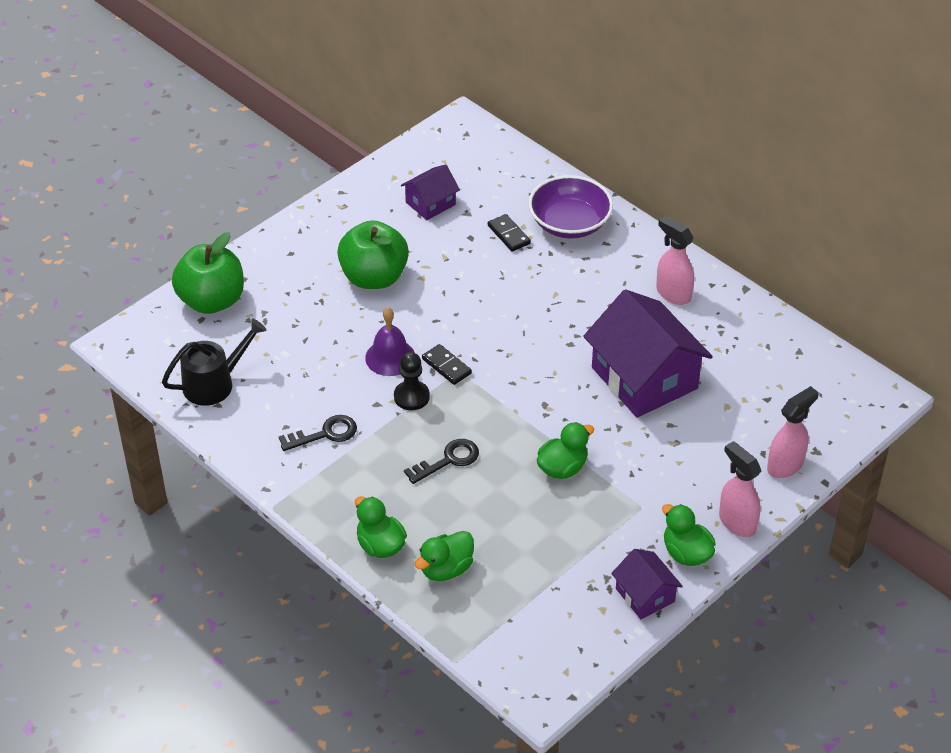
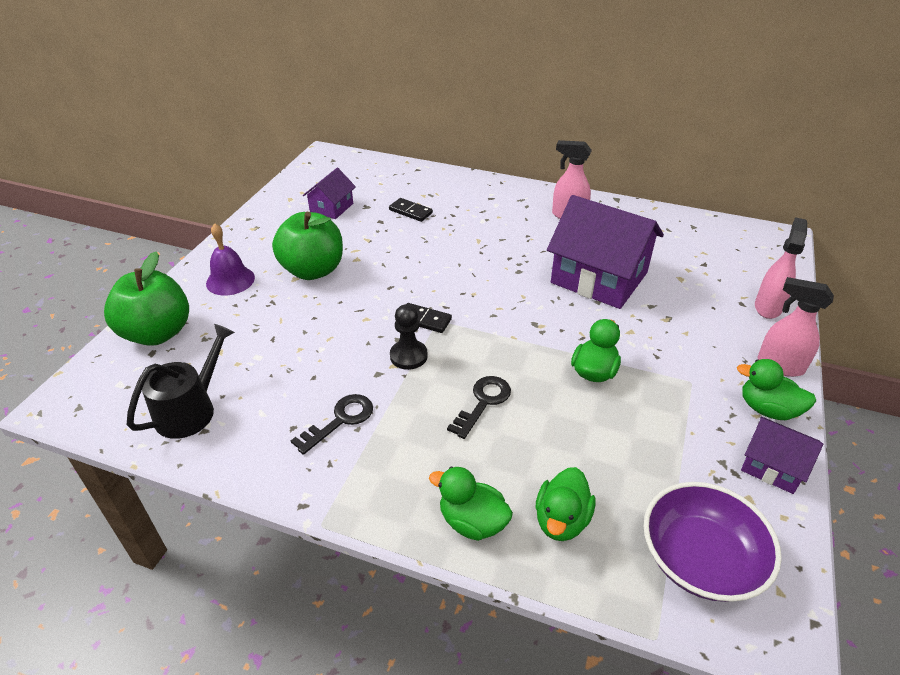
camera: 25 degrees left, 5 degrees down
purple bell [365,308,415,376] -> purple bell moved to [206,223,255,296]
purple bowl [528,175,613,239] -> purple bowl moved to [644,482,782,602]

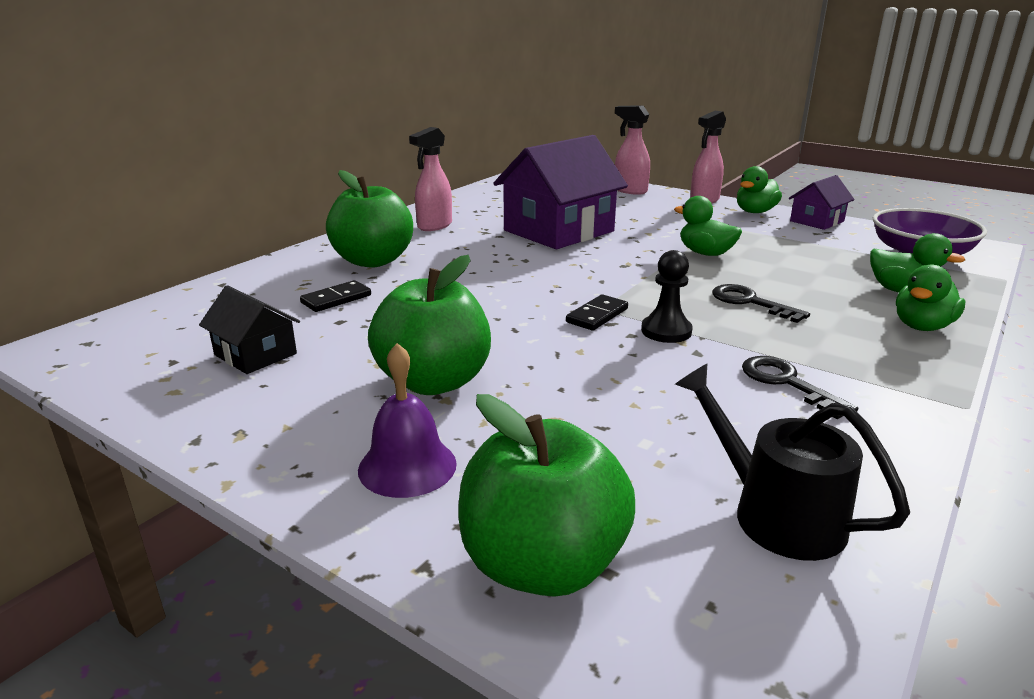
camera: 75 degrees left, 15 degrees down
purple house [303,168,356,219] -> black house [199,285,300,374]
none -> green apple [326,170,413,267]

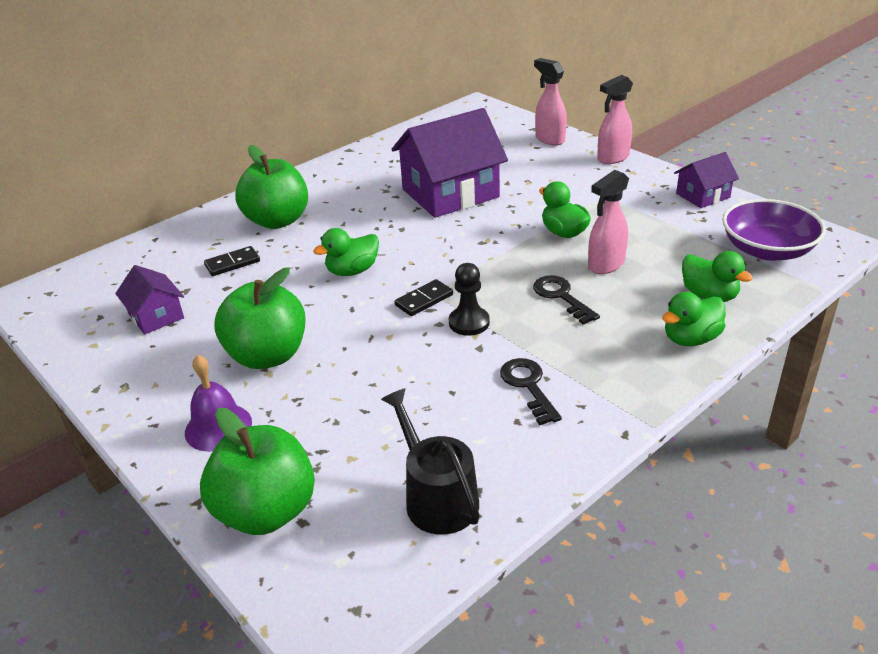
camera: 15 degrees right, 10 degrees up
black house [199,285,300,374] -> purple house [115,265,184,335]
pink spray bottle [409,127,452,231] -> pink spray bottle moved to [588,170,629,274]
green duck [737,166,782,213] -> green duck moved to [313,228,379,276]

